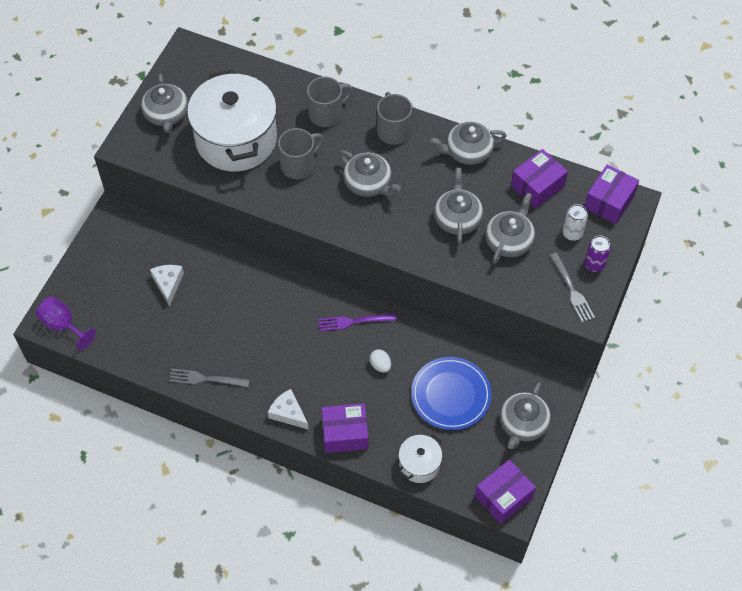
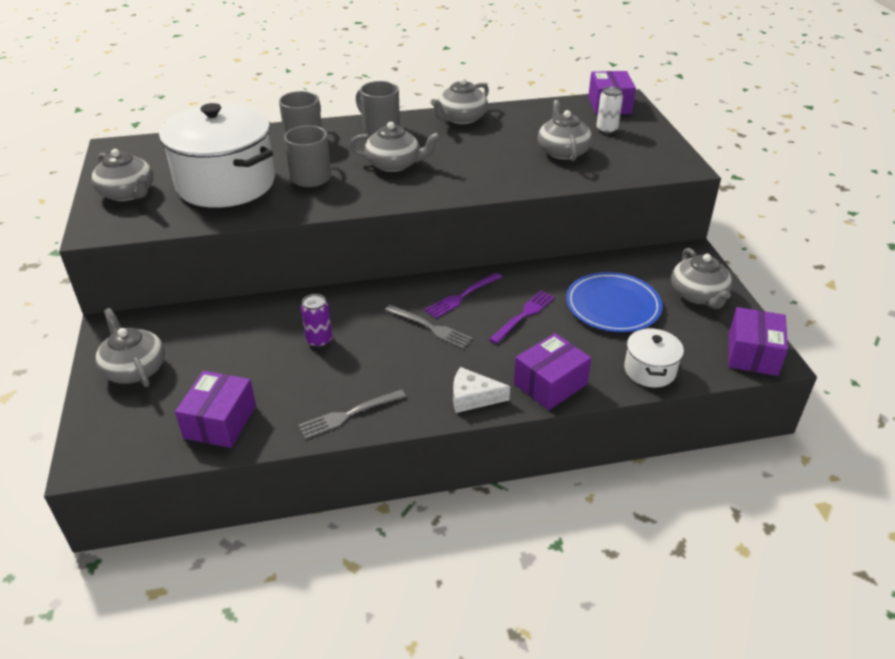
camera: 35 degrees left, 20 degrees down
purple goblet [36,297,96,350] -> none
white cheese [150,265,184,306] -> none
white egg [370,349,391,373] -> purple fork [489,290,555,344]
grey teapot [434,168,484,245] -> grey teapot moved to [95,308,165,387]
purple box [511,149,568,208] -> purple box moved to [175,371,256,448]
grey fork [550,253,595,323] -> grey fork moved to [385,305,473,349]
purple can [585,236,611,272] -> purple can moved to [301,294,332,348]

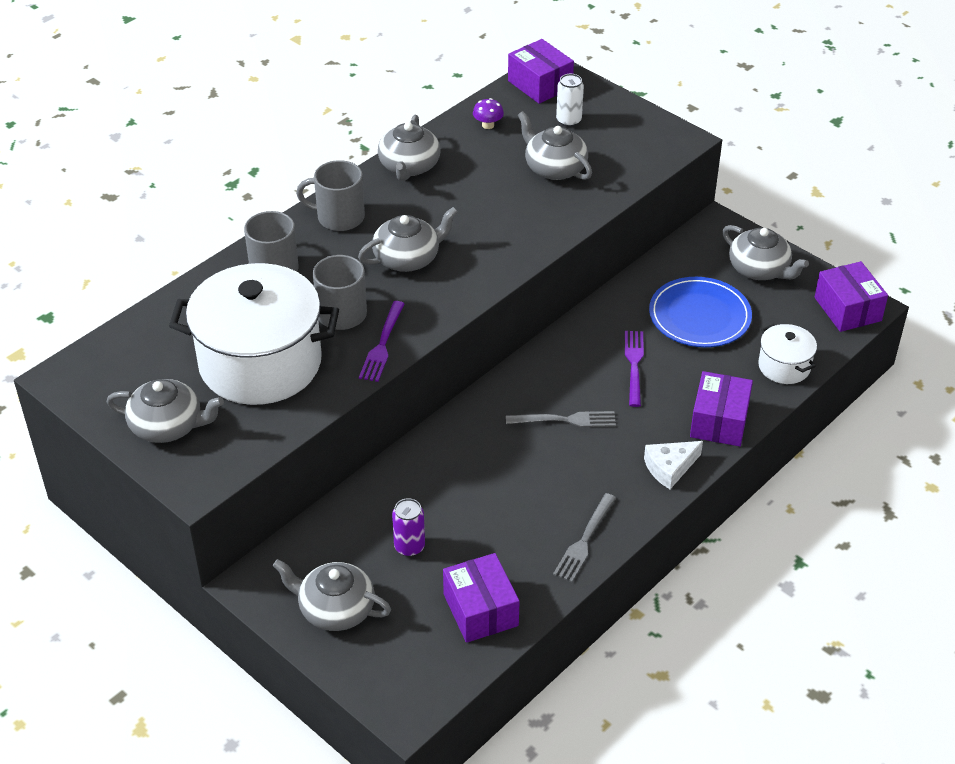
camera: 35 degrees left, 5 degrees up
purple can [301,294,332,348] -> purple can moved to [392,498,425,557]
purple fork [425,272,502,319] -> purple fork moved to [359,301,405,382]
none -> purple mushroom [473,98,504,129]

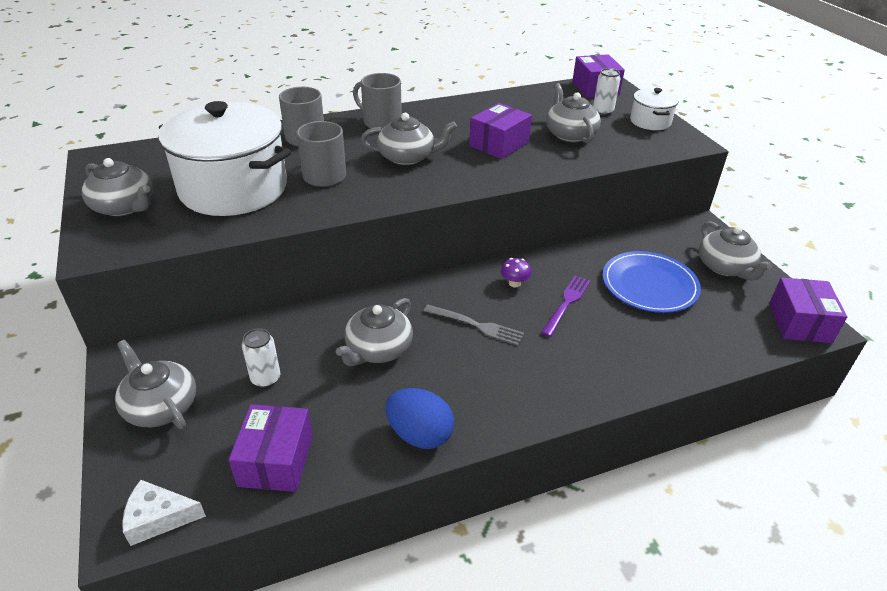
camera: 25 degrees right, 5 degrees down
purple fork [359,301,405,382] -> none
grey teapot [378,115,441,181] -> grey teapot moved to [336,298,413,366]
purple can [392,498,425,557] -> white can [242,328,280,388]
purple mushroom [473,98,504,129] -> purple mushroom moved to [501,258,532,287]
grey fork [553,493,616,582] -> blue egg [385,388,454,449]
white cheese [644,441,703,489] -> white cheese moved to [122,480,206,546]
purple box [690,371,753,446] -> purple box moved to [469,103,532,159]
white pot [758,324,817,384] -> white pot moved to [630,88,679,130]

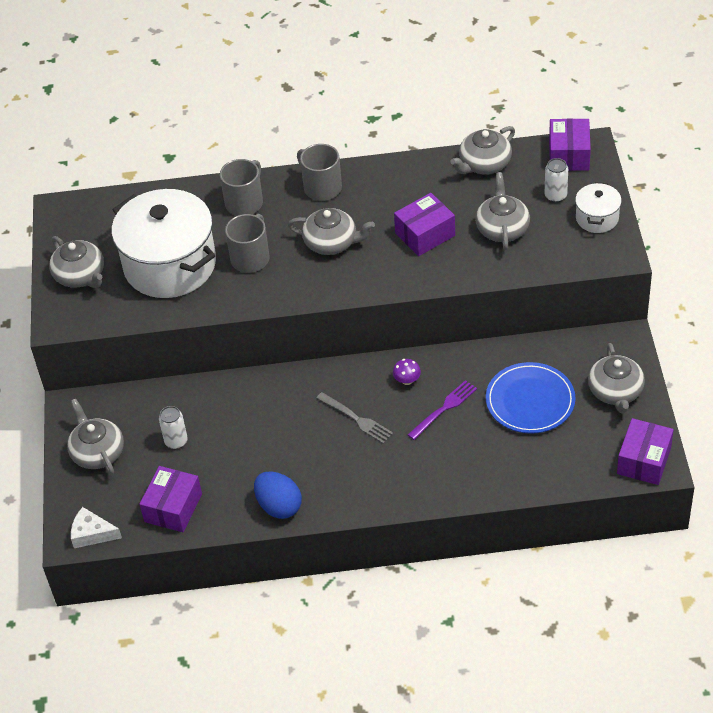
camera: 20 degrees right, 10 degrees up
grey teapot [336,298,413,366] -> grey teapot moved to [450,126,515,174]

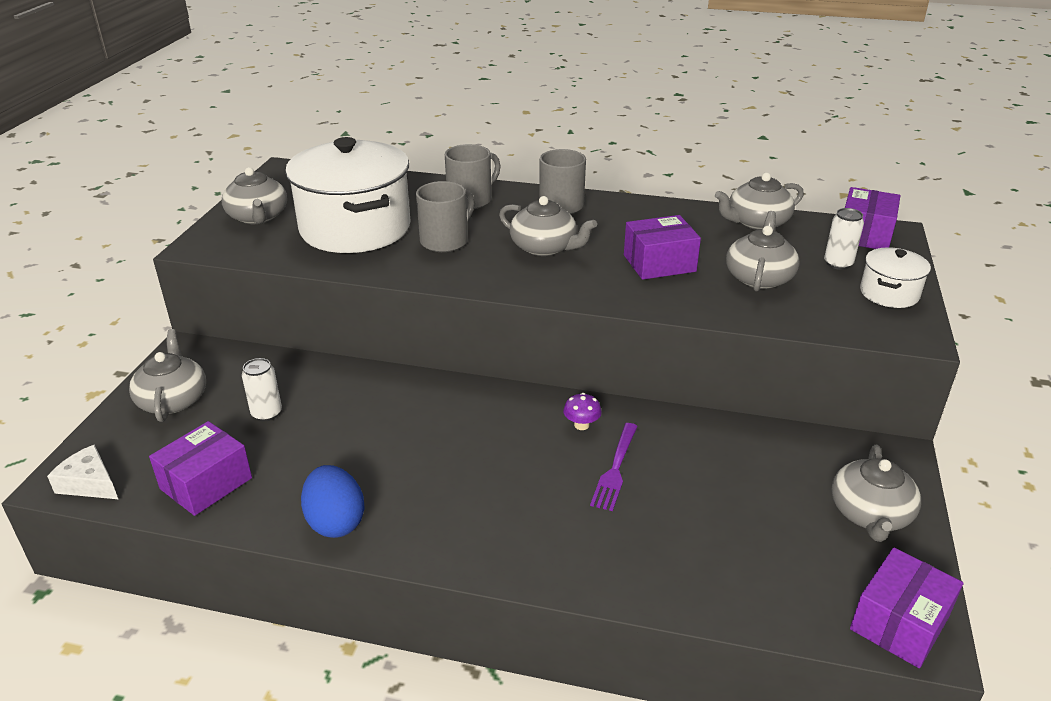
camera: 15 degrees right, 15 degrees down
grey fork [316,392,393,444] -> none
purple fork [408,380,477,440] -> purple fork turned 135 degrees clockwise [590,423,638,511]
blue plate [486,362,576,434] -> none

